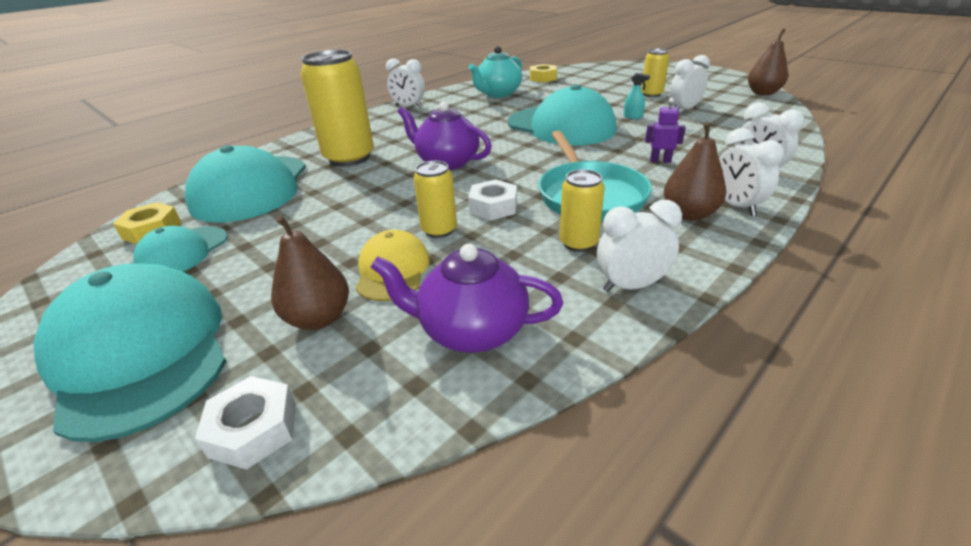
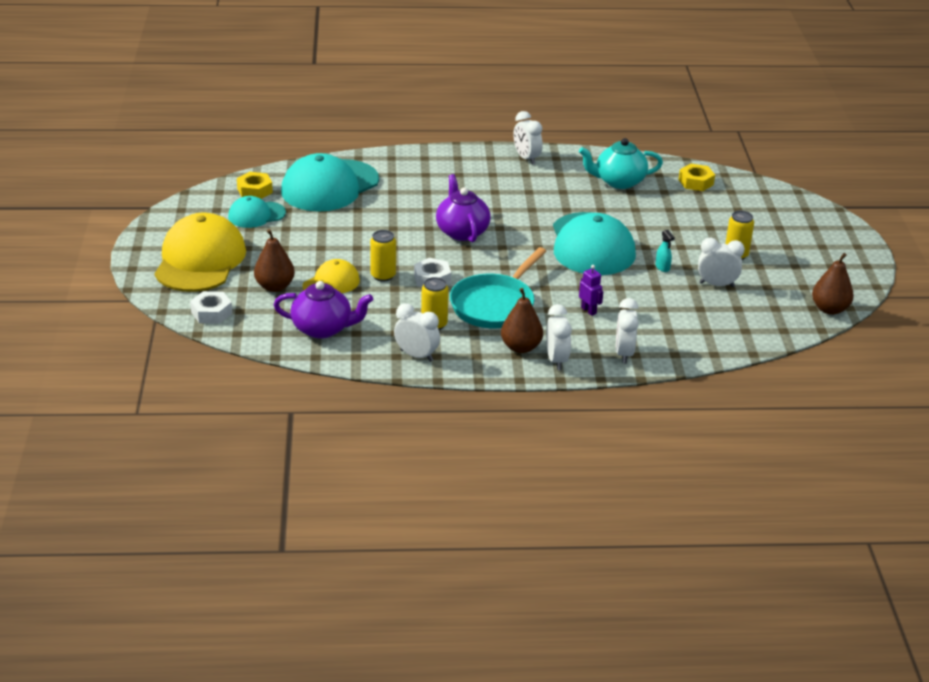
camera: 40 degrees right, 0 degrees up
turquoise cap [33,263,227,442] -> yellow cap [154,213,246,292]
yellow can [301,50,374,166] -> none
purple teapot [371,244,563,353] -> purple teapot turned 135 degrees clockwise [274,281,373,339]
white clock [719,128,784,216] -> white clock turned 150 degrees clockwise [546,304,572,370]

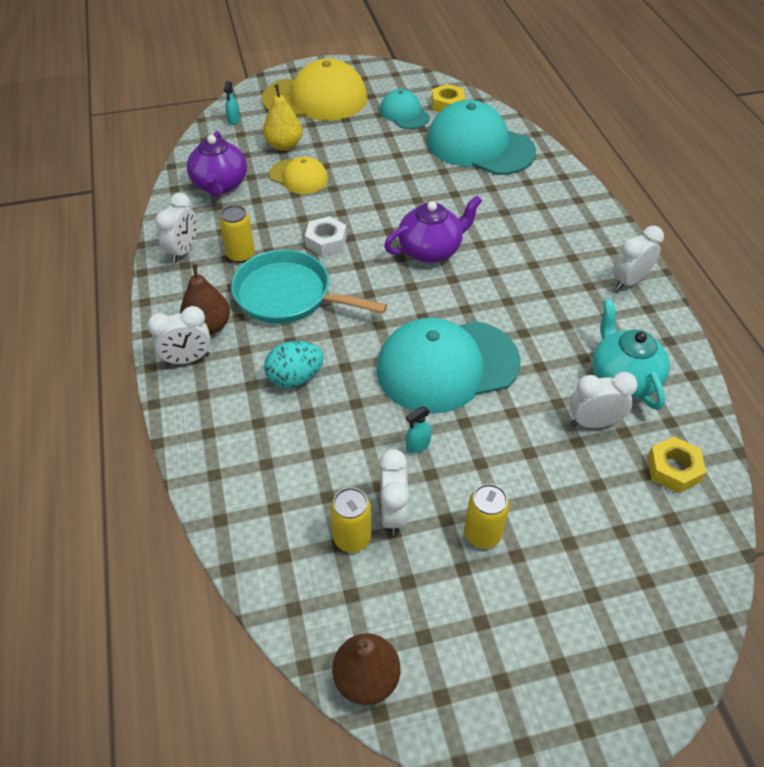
camera: 80 degrees right, 15 degrees up
white nut [190,291,232,324] -> turquoise spray bottle [224,81,240,125]
brown pear [254,229,295,292] -> yellow pear [263,84,302,151]
yellow can [370,230,396,282] -> yellow can moved to [330,487,371,553]
purple robot [579,265,603,316] -> turquoise egg [264,341,324,388]
white clock [616,298,639,363] -> white clock moved to [570,372,638,428]

